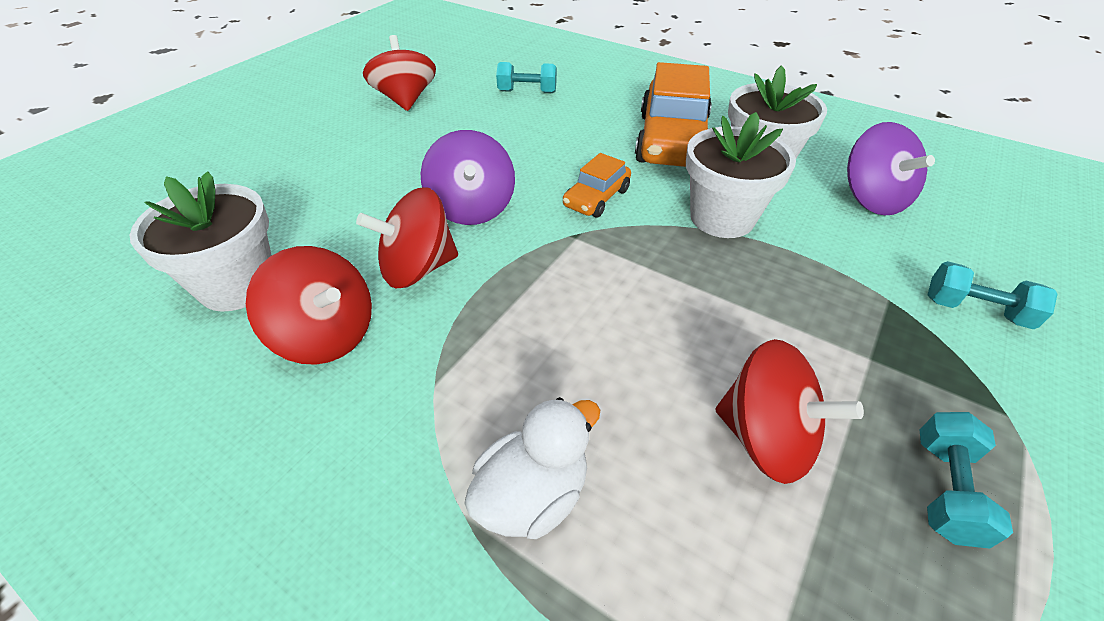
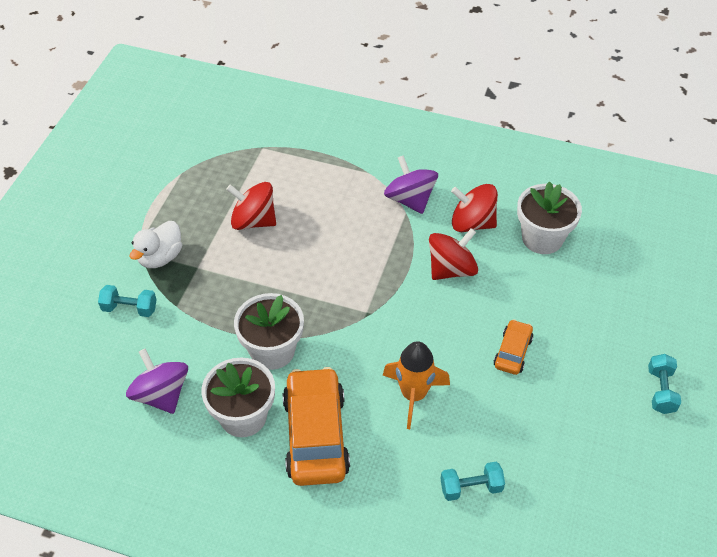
camera: 165 degrees right, 5 degrees up
red spinning top [363,35,436,111] -> none
purple spinning top [420,130,515,225] -> purple spinning top moved to [384,155,438,214]
white duck [464,397,600,539] -> white duck moved to [130,221,182,268]
orange car [563,153,631,217] -> orange car moved to [493,319,533,375]
turquoise dumbbell [920,412,1013,549] -> turquoise dumbbell moved to [648,354,681,414]
none -> orange rocket [383,341,450,429]

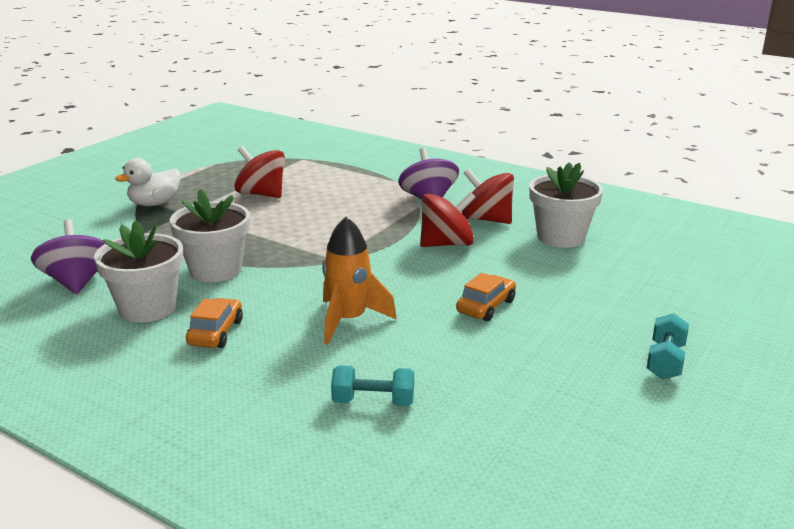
camera: 15 degrees right, 25 degrees down
turquoise dumbbell [98,285,157,317] -> none
orange car [283,367,350,486] -> orange car [186,298,243,348], size x0.51

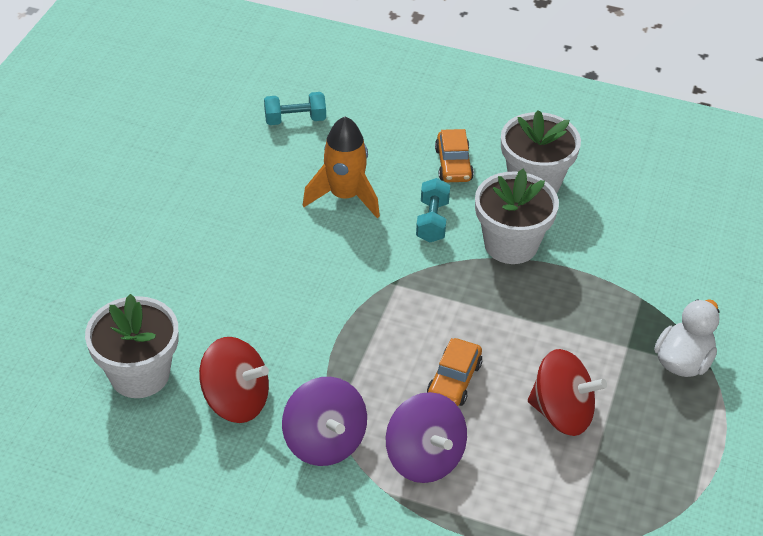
camera: 165 degrees right, 20 degrees up
purple spinning top [31,219,105,294] -> purple spinning top moved to [386,392,467,483]
red spinning top [420,192,476,247] -> none
orange car [456,273,516,321] -> orange car moved to [427,338,483,406]
turquoise dumbbell [647,313,689,380] -> turquoise dumbbell moved to [416,178,450,242]

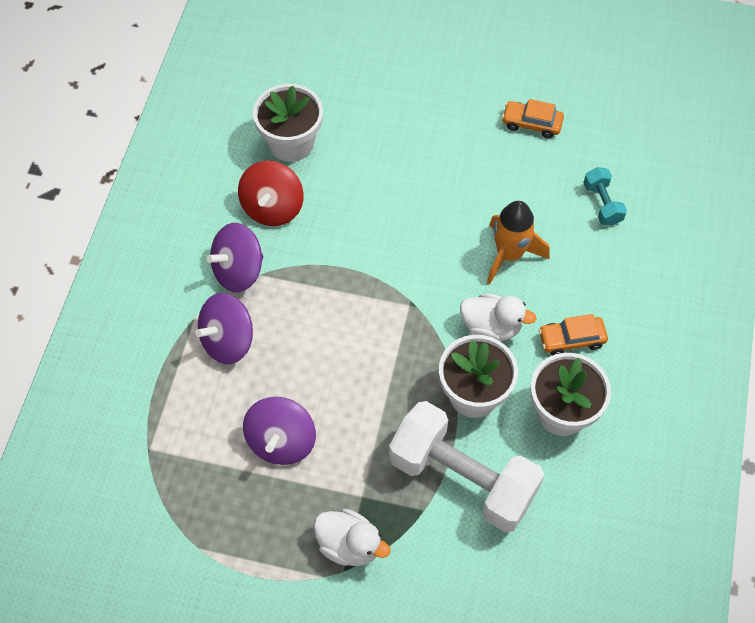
camera: 85 degrees right, 15 degrees up
turquoise dumbbell [416,178,450,242] -> white duck [460,293,536,341]
orange car [427,338,483,406] -> orange car moved to [502,99,564,138]
red spinning top [528,349,607,436] -> purple spinning top [243,397,316,465]
none -> white dumbbell [389,401,544,532]

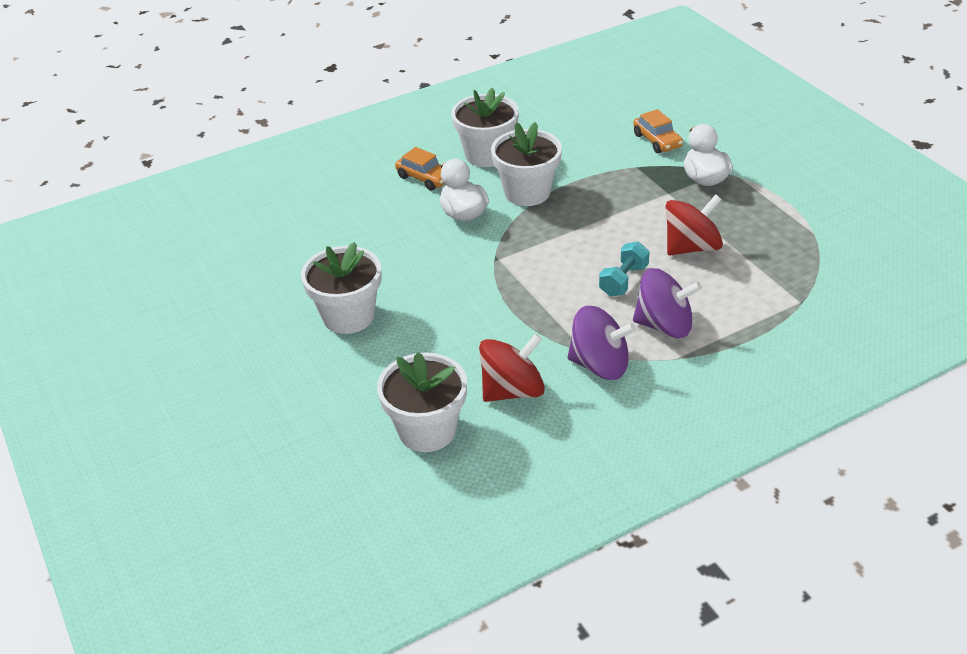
camera: 130 degrees left, 20 degrees down
purple spinning top [243,397,316,465] -> red spinning top [666,194,723,255]
white dumbbell [389,401,544,532] -> none
orange rocket [487,201,549,284] -> none
orange car [502,99,564,138] -> orange car moved to [633,109,683,153]
turquoise dumbbell [583,167,627,226] -> turquoise dumbbell moved to [599,241,650,296]
none -> white flower pot [301,242,382,334]

